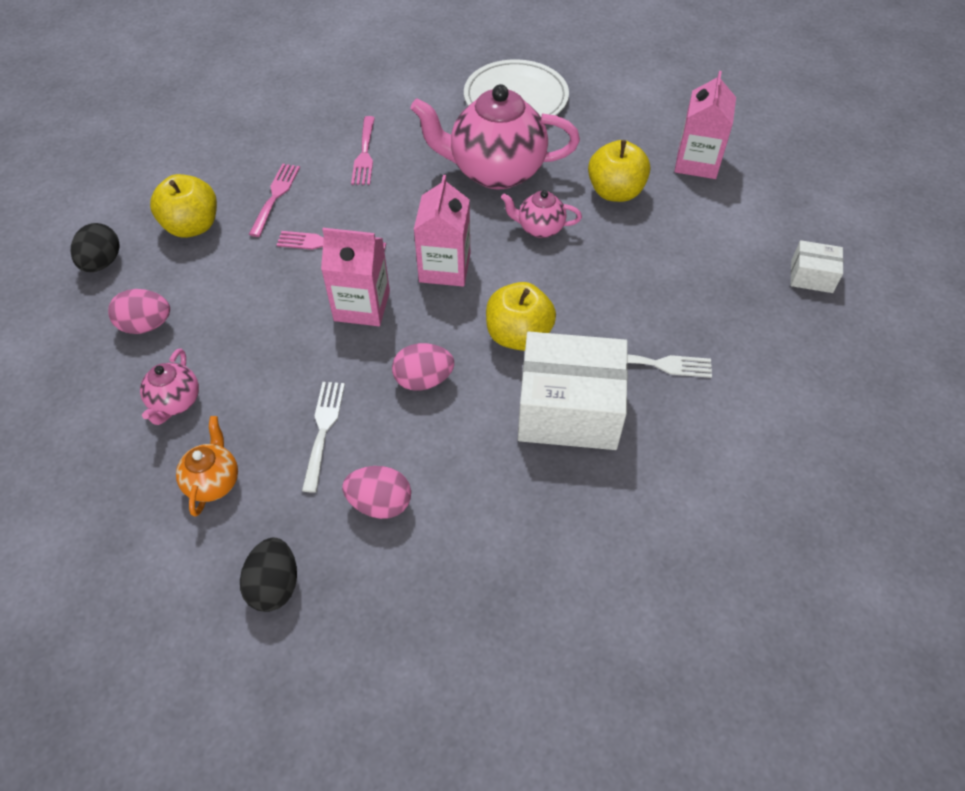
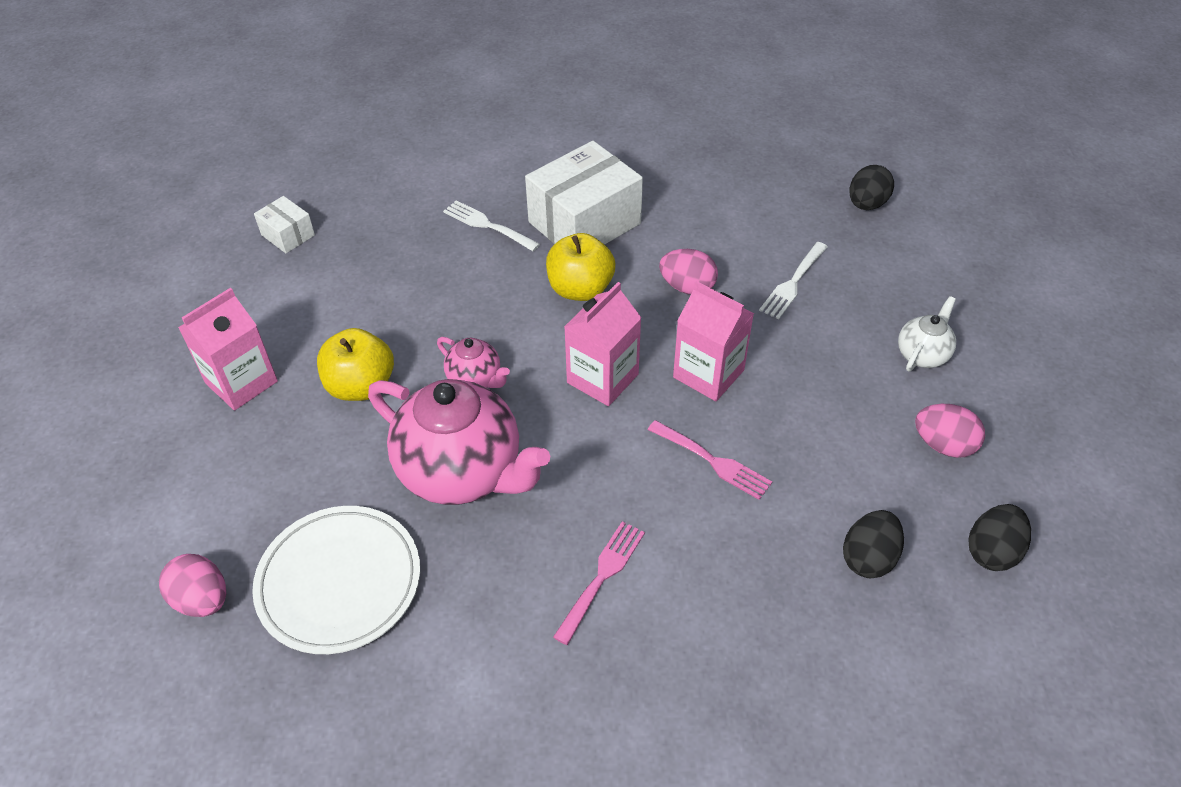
camera: 150 degrees left, 5 degrees down
pink teapot [140,348,199,425] -> white teapot [898,296,956,372]
yellow apple [150,174,217,238] -> black egg [843,510,904,579]
orange teapot [176,416,238,517] -> none
pink fork [249,164,300,237] -> none
pink egg [342,466,411,519] -> pink egg moved to [159,554,226,617]
white box [518,332,628,450] -> white box turned 75 degrees counterclockwise [525,141,643,245]

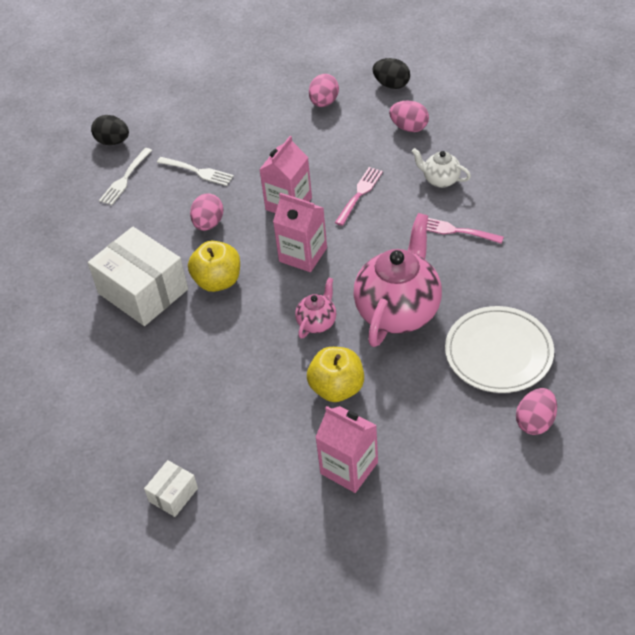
camera: 95 degrees left, 0 degrees up
white fork [443,200,540,251] -> white fork moved to [99,148,152,205]
black egg [843,510,904,579] -> pink egg [389,101,429,132]
white teapot [898,296,956,372] -> white teapot moved to [412,148,471,188]

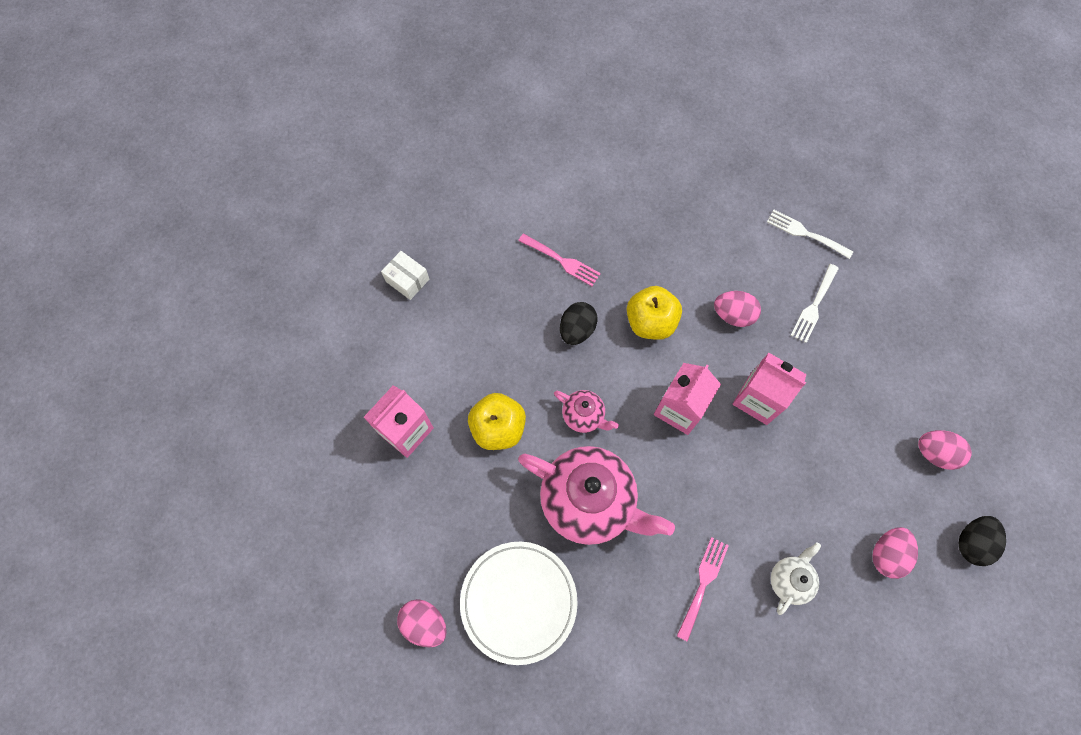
camera: 90 degrees right, 20 degrees up
white box [88,227,188,326] -> none
black egg [91,115,129,145] -> black egg moved to [560,302,598,345]
pink fork [335,167,383,226] -> pink fork moved to [518,233,601,286]

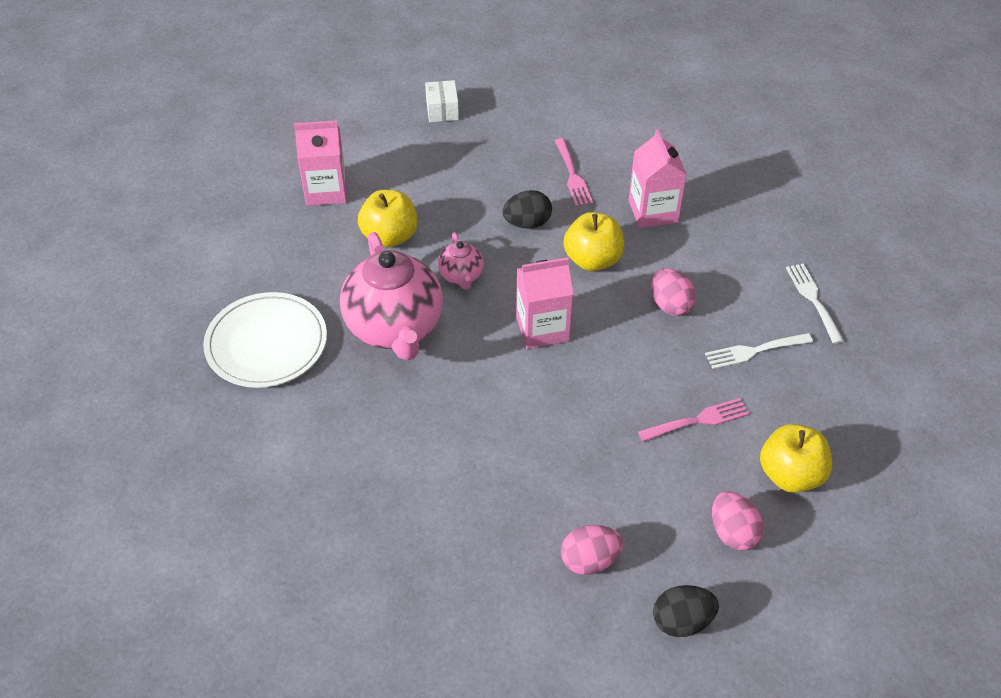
camera: 45 degrees right, 20 degrees down
pink egg [397,599,447,647] -> none
pink fork [677,537,729,642] -> pink fork moved to [638,398,749,442]
pink carton [733,353,807,425] -> pink carton moved to [629,129,687,228]
white teapot [771,542,821,615] -> none
none -> yellow apple [760,424,832,493]

